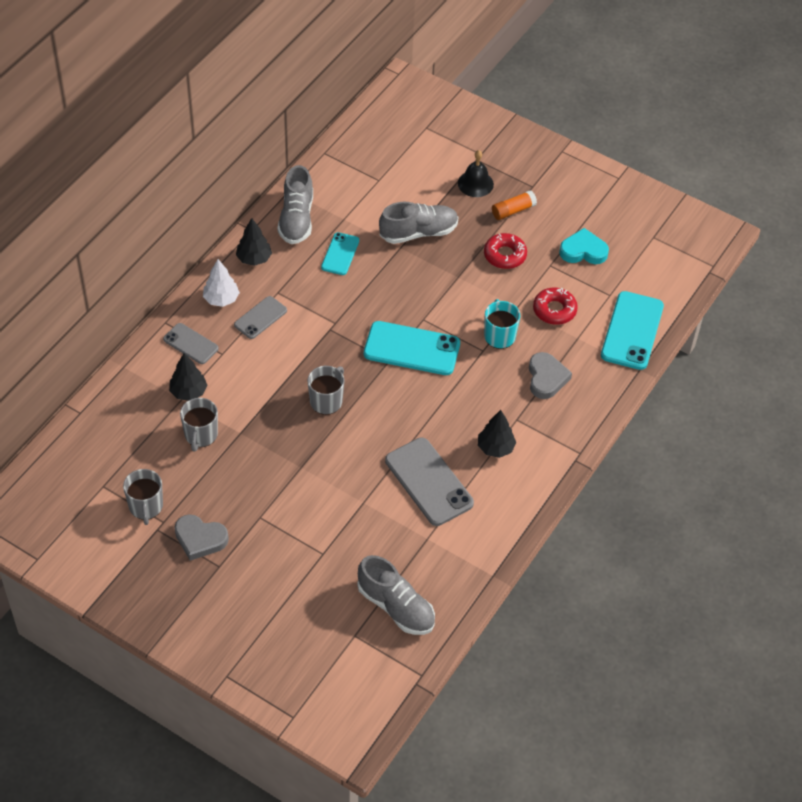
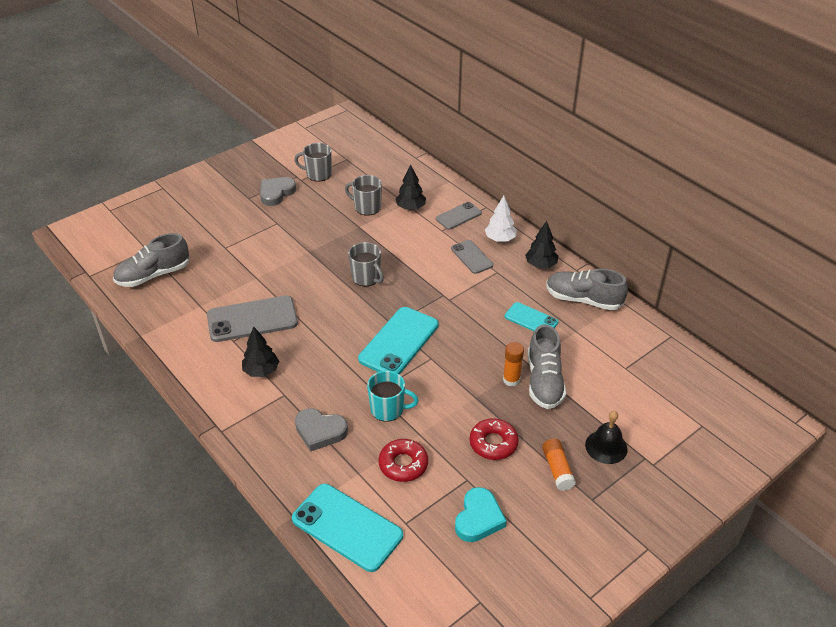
camera: 110 degrees right, 10 degrees down
none -> orange glue stick [503,342,524,386]

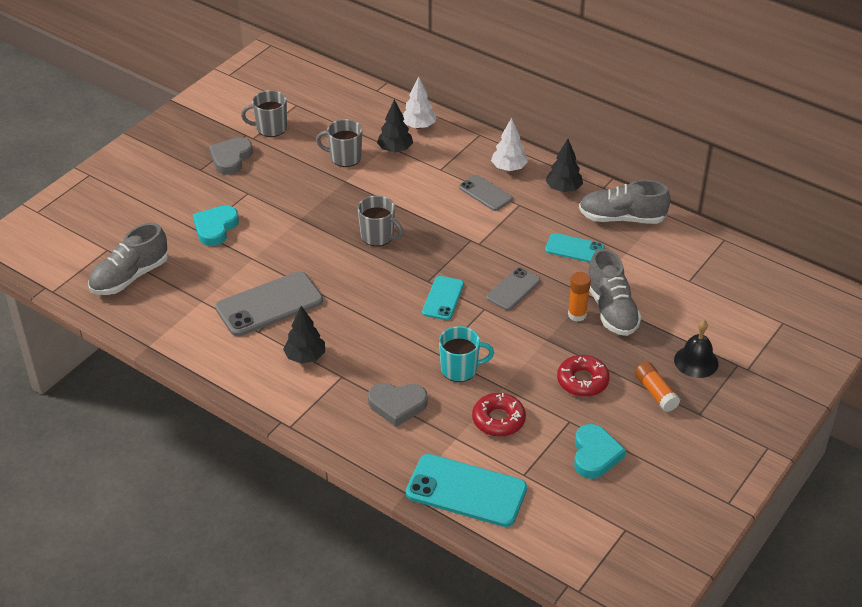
camera: 15 degrees left, 0 degrees up
turquoise phone [358,307,438,375] -> turquoise phone [422,276,464,320], size x0.58
grey phone [436,202,482,230] -> grey phone moved to [486,268,540,310]
none -> turquoise heart [193,205,239,246]
none -> white tree [403,76,436,129]

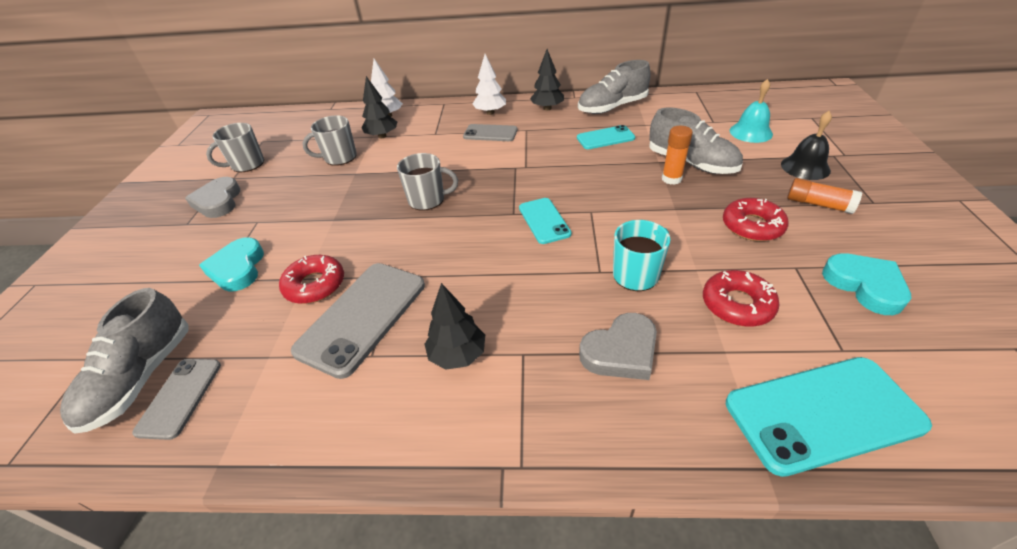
camera: 30 degrees left, 0 degrees up
grey phone [486,268,540,310] -> grey phone moved to [132,359,221,440]
none -> red donut [279,255,344,304]
none -> turquoise bell [730,79,773,143]

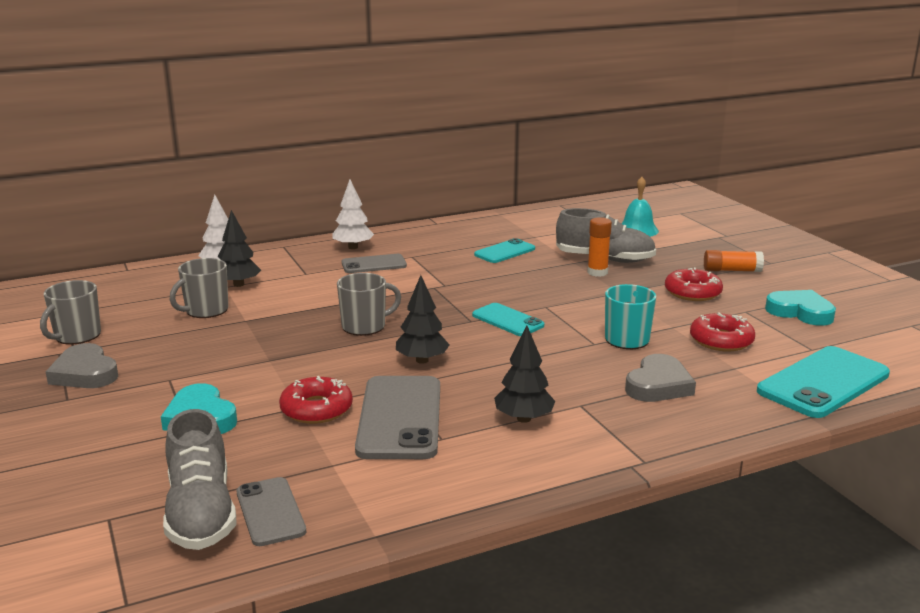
camera: 30 degrees left, 20 degrees down
black tree [530,49,564,110] -> black tree moved to [396,275,450,364]
grey shoe [578,60,650,114] -> none
black bell [781,111,832,180] -> none

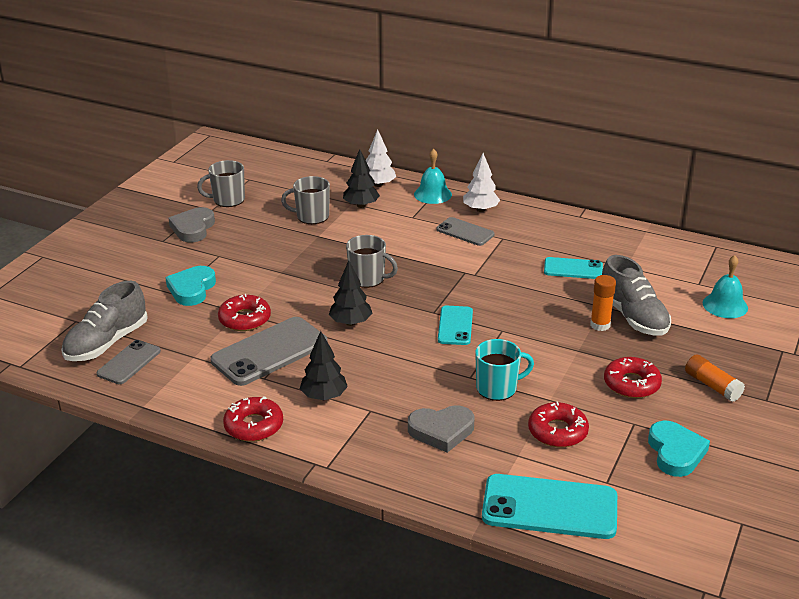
camera: 50 degrees right, 10 degrees up
none -> red donut [223,396,283,442]
none -> turquoise bell [414,149,452,204]

